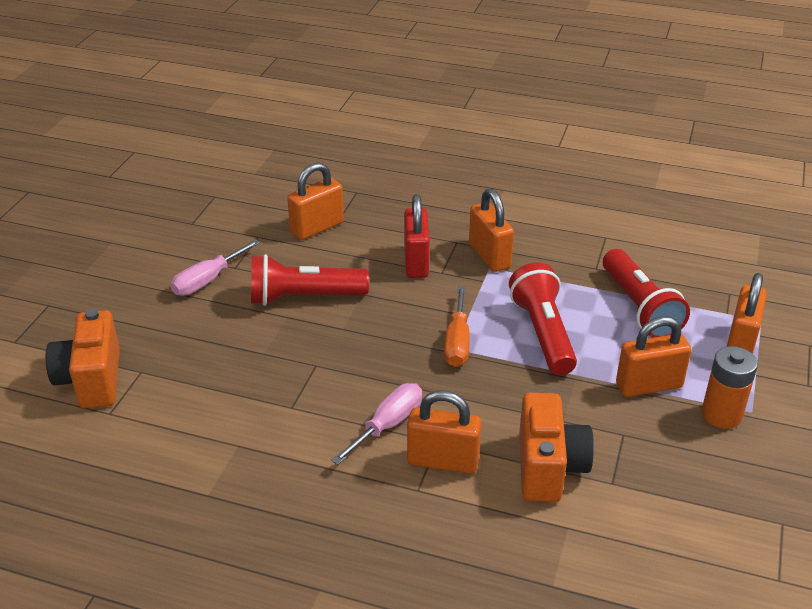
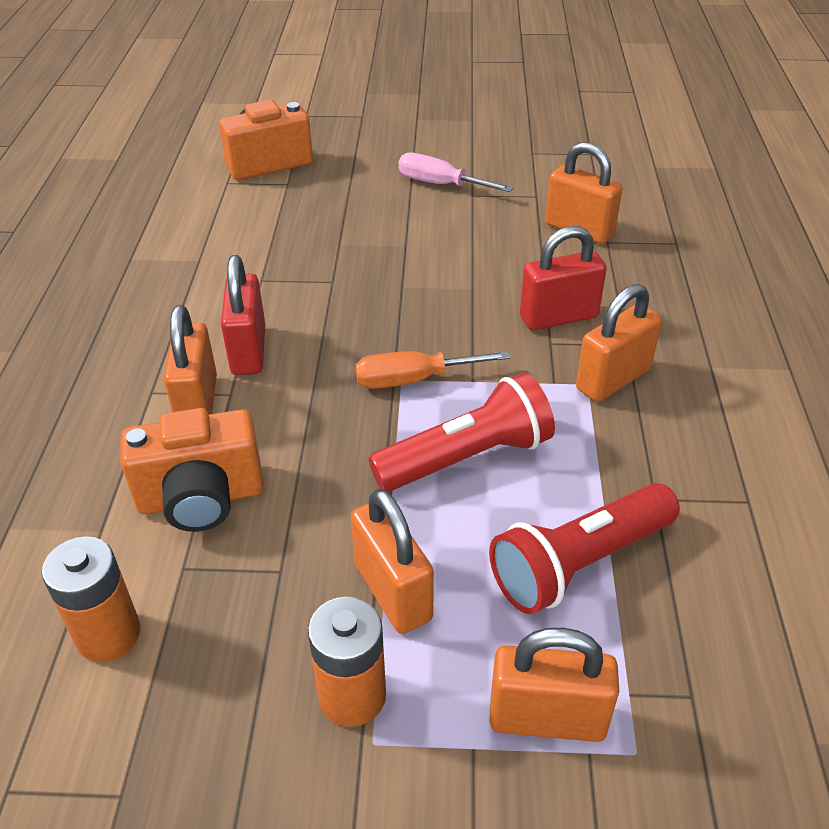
camera: 75 degrees right, 5 degrees up
red flashlight [251,254,369,306] -> none
pink screwdriver [331,383,422,465] -> red padlock [221,255,265,375]
none -> orange battery [42,536,141,662]

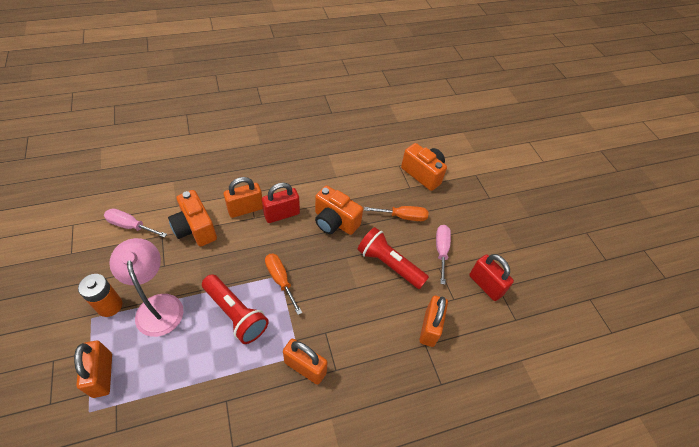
camera: 65 degrees right, 10 degrees up
orange battery [42,536,141,662] -> pink screwdriver [104,209,167,238]
orange padlock [350,489,434,634] -> pink lamp [109,238,183,337]
red flashlight [489,483,680,614] -> red flashlight moved to [357,227,429,289]
red padlock [520,226,607,330] -> red padlock moved to [469,254,514,301]
none -> orange camera [315,186,363,235]
none -> orange screwdriver [364,206,428,221]

